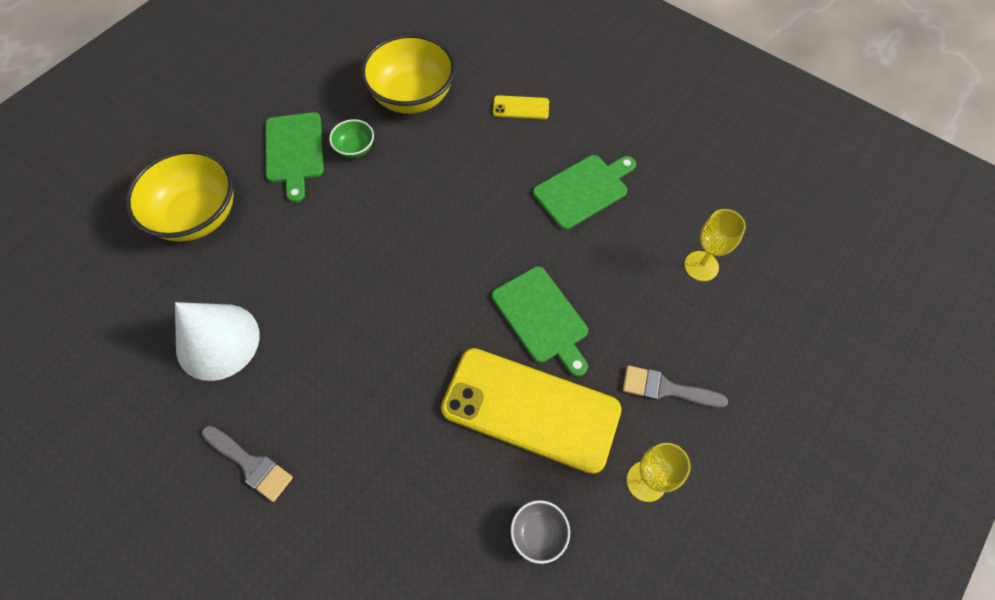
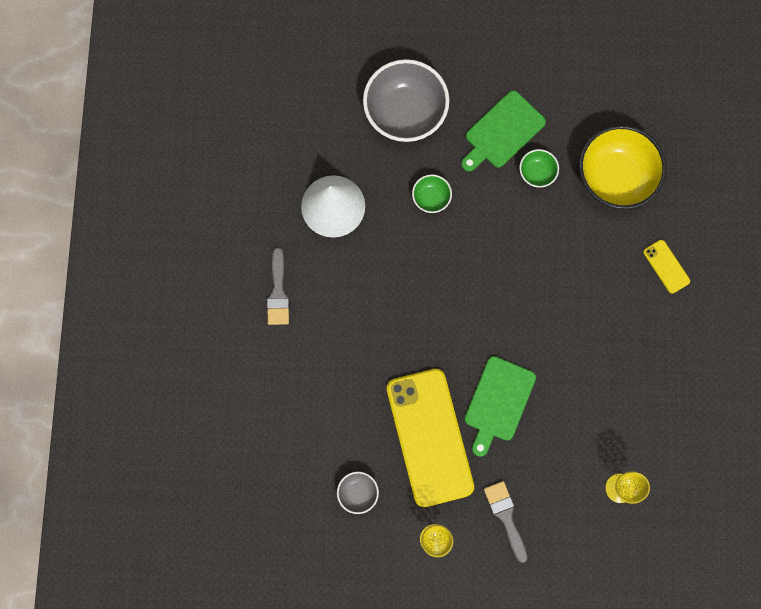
camera: 55 degrees right, 15 degrees up
yellow bowl [125,149,234,241] -> grey bowl [363,59,449,142]
green cutting board [533,155,636,230] -> none
none -> green bowl [412,175,452,213]

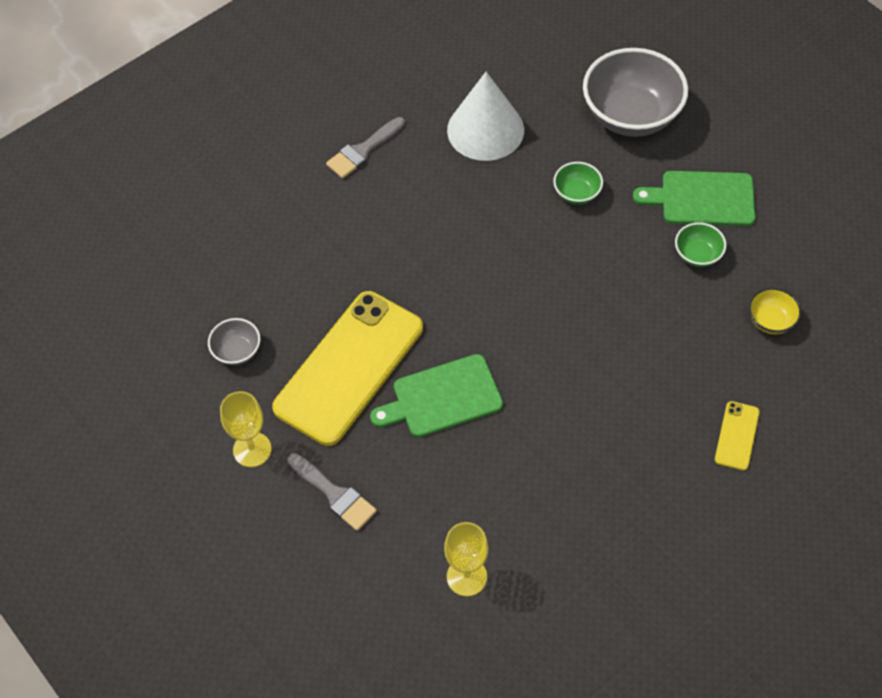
camera: 50 degrees right, 20 degrees down
grey brush [484,481,527,563] -> grey brush turned 105 degrees clockwise [288,453,377,531]
yellow bowl [579,125,666,209] -> yellow bowl [748,287,802,334], size x0.46

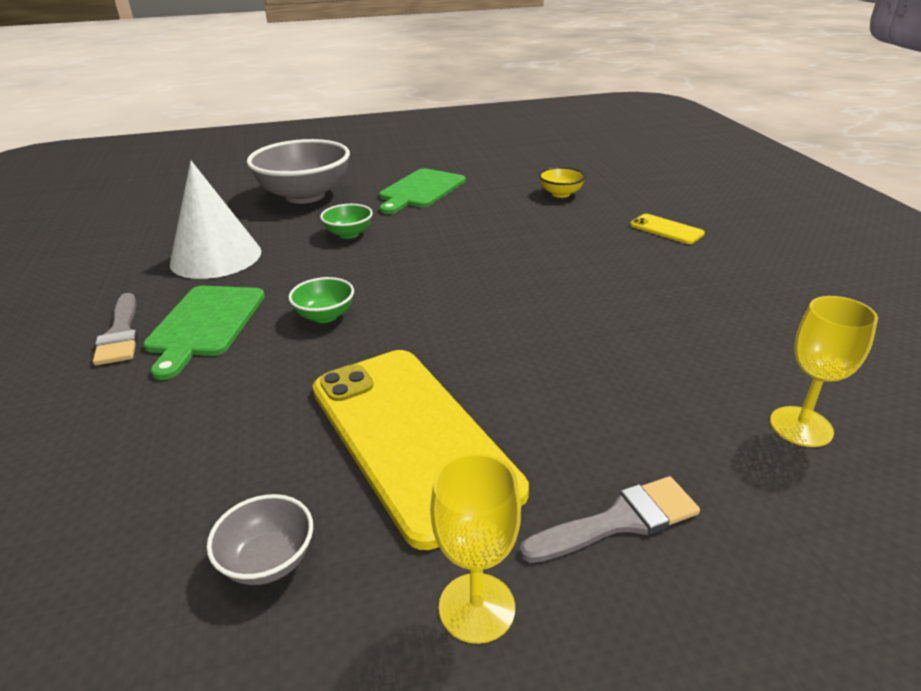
camera: 65 degrees left, 25 degrees down
green cutting board [370,354,503,437] -> green cutting board moved to [143,286,265,380]
green bowl [675,222,727,267] -> green bowl moved to [288,277,354,323]

